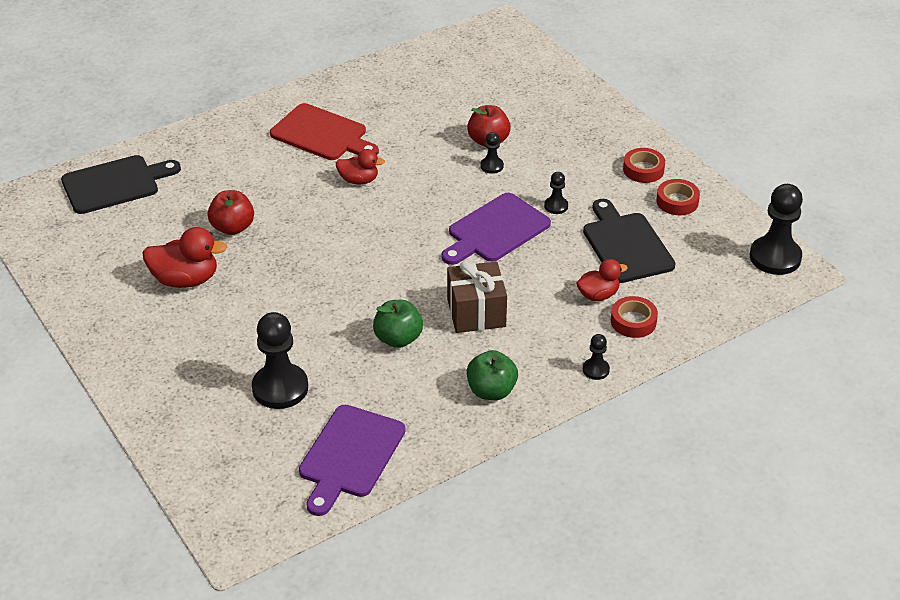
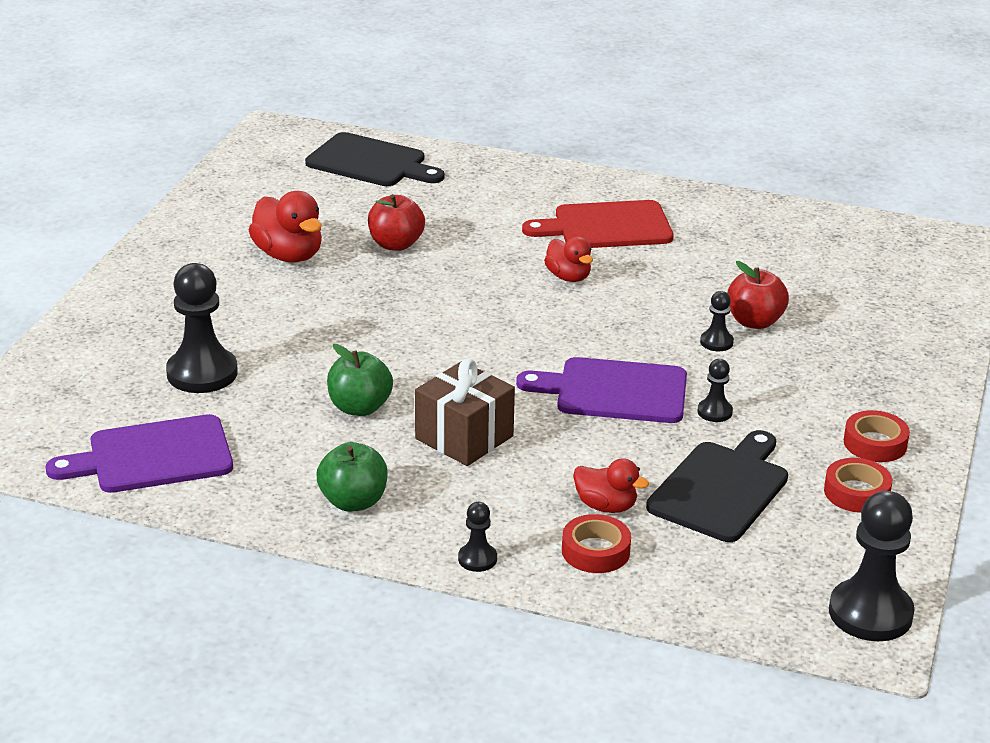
camera: 50 degrees right, 10 degrees down
red cutting board [270,103,379,160] -> red cutting board turned 90 degrees clockwise [522,200,674,248]

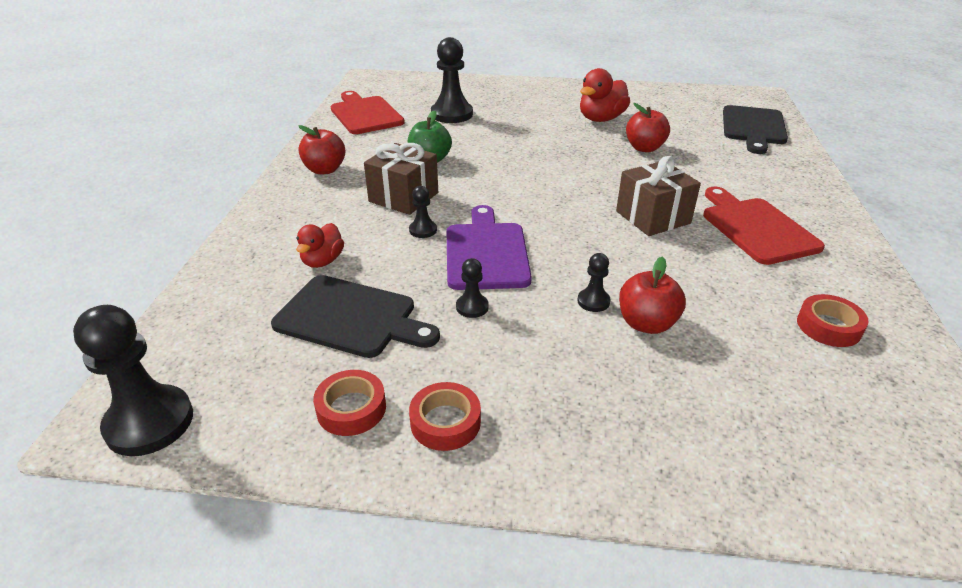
camera: 80 degrees right, 5 degrees up
purple cutting board [46,414,233,493] -> red cutting board [331,91,405,134]
green apple [316,442,388,512] -> red apple [299,125,346,174]
black pawn [458,502,497,572] -> black pawn moved to [409,186,437,238]
red duck [544,237,593,282] -> brown gift [616,156,701,236]
red tape [562,514,631,573] -> red tape moved to [797,294,869,347]

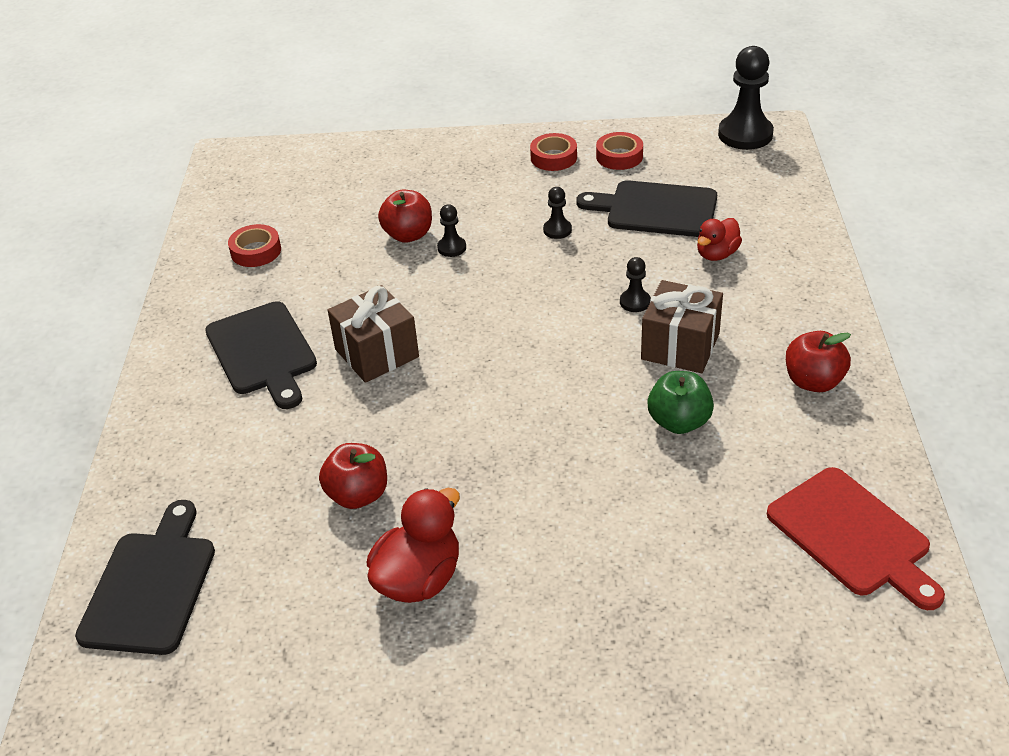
camera: 175 degrees right, 5 degrees up
red duck [296,223,344,268] -> red duck turned 150 degrees counterclockwise [697,218,742,261]
black pawn [431,37,473,123] -> none
purple cutting board [446,205,532,290] -> none
red cutting board [703,187,825,265] -> black cutting board [205,301,317,409]

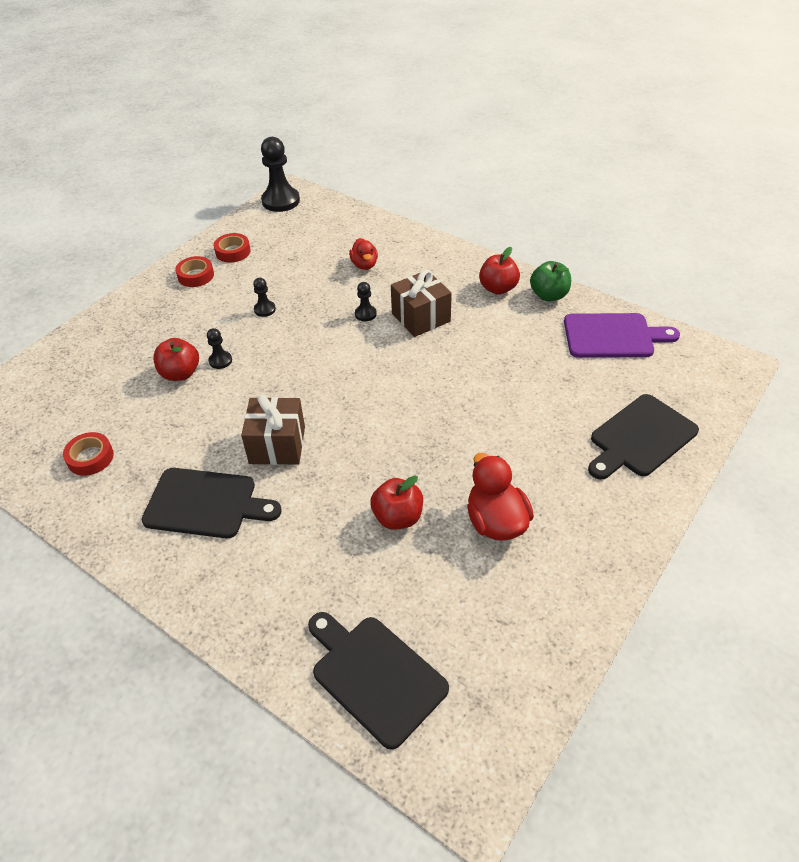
camera: 55 degrees left, 5 degrees up
black cutting board [576,180,717,237] -> black cutting board moved to [588,394,699,480]
green apple [647,371,714,434] -> green apple moved to [530,261,571,301]
red cutting board [767,467,945,610] -> purple cutting board [564,313,680,358]

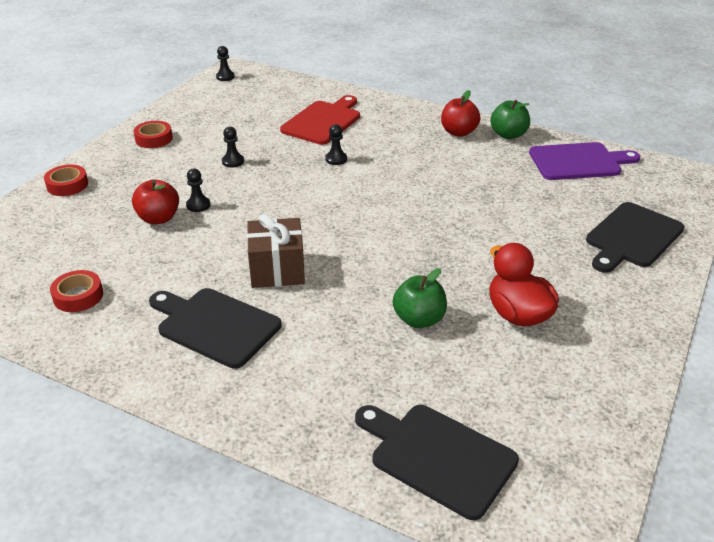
camera: 10 degrees left, 10 degrees down
black cutting board [142,468,282,538] -> black cutting board turned 150 degrees counterclockwise [149,288,282,369]
red tape [214,233,251,262] -> red tape moved to [44,165,88,196]
black pawn [261,137,300,212] -> black pawn [216,46,235,81], size x0.49
red duck [349,238,378,270] -> red cutting board [280,95,360,145]
red apple [370,475,423,530] -> green apple [393,269,447,328]
brown gift [391,270,452,337] -> none

